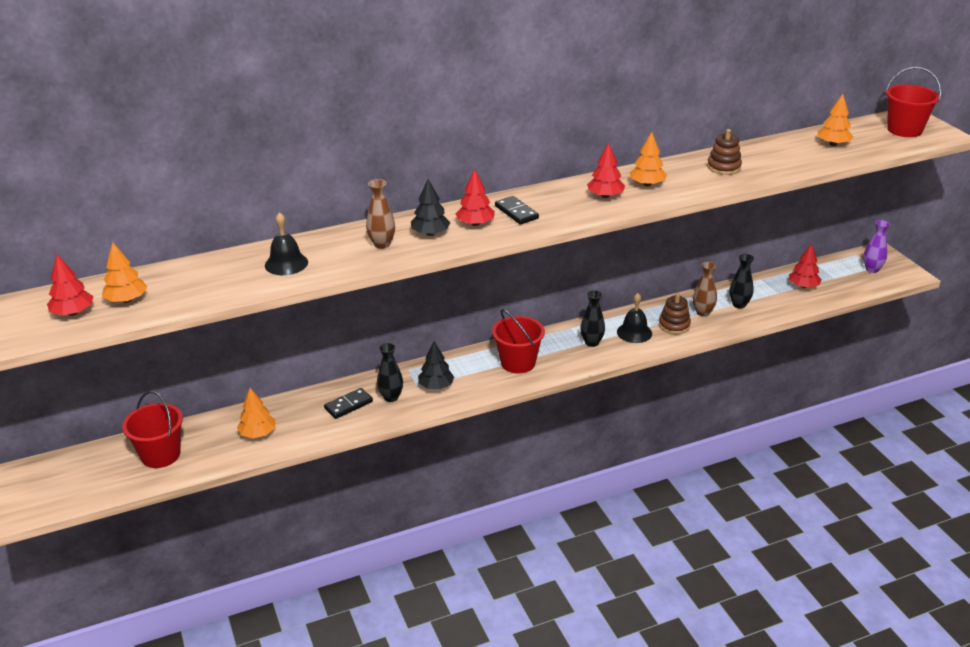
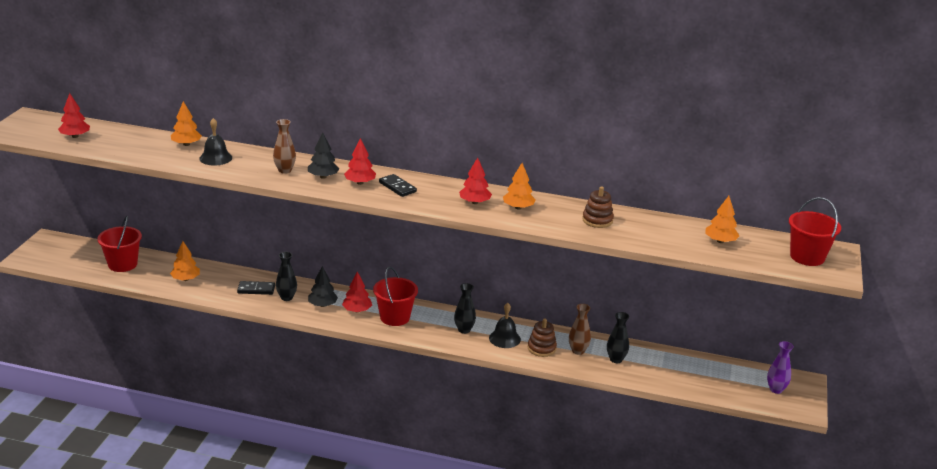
camera: 35 degrees right, 5 degrees down
orange tree [102,242,147,303] -> orange tree moved to [171,101,202,146]
black domino [495,196,539,224] -> black domino turned 45 degrees counterclockwise [379,174,417,197]
red tree [789,244,822,288] -> red tree moved to [342,272,372,313]

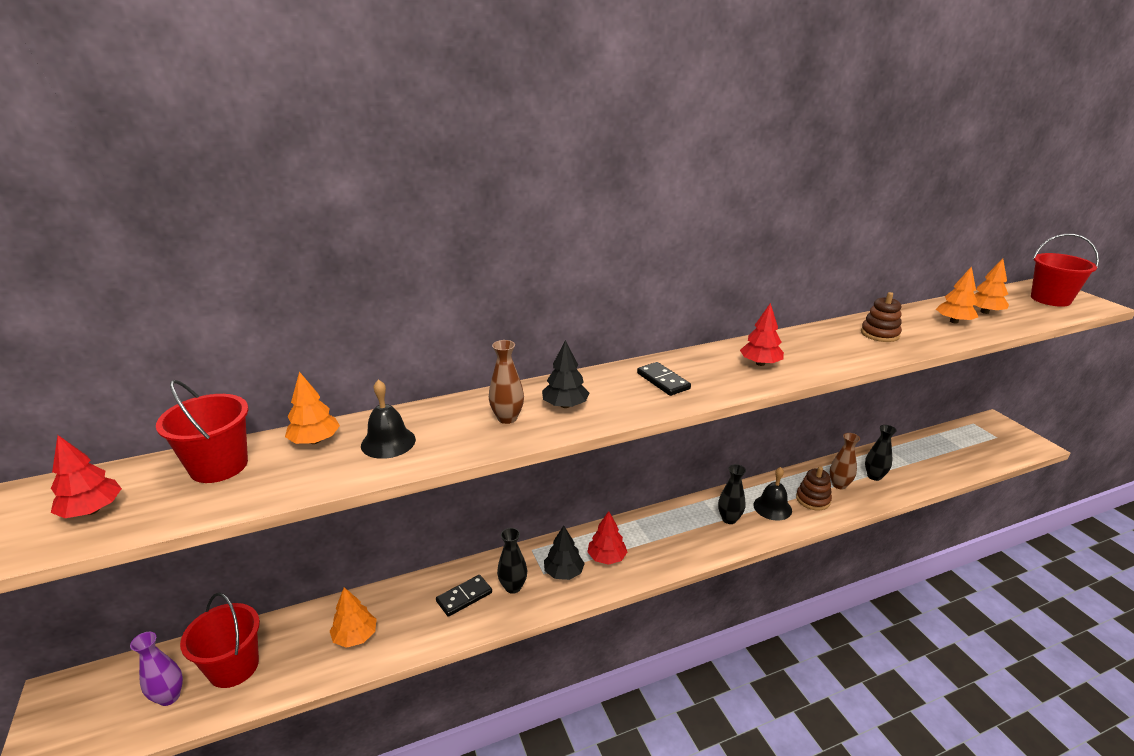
camera: 35 degrees left, 0 degrees up
red tree [344,138,376,185] -> none
red bucket [373,267,418,326] -> red bucket moved to [156,380,248,483]
black domino [379,174,417,197] -> black domino turned 45 degrees clockwise [637,362,691,396]
orange tree [503,163,535,210] -> orange tree moved to [936,266,978,324]
purple vase [767,341,794,394] -> purple vase moved to [130,632,183,706]

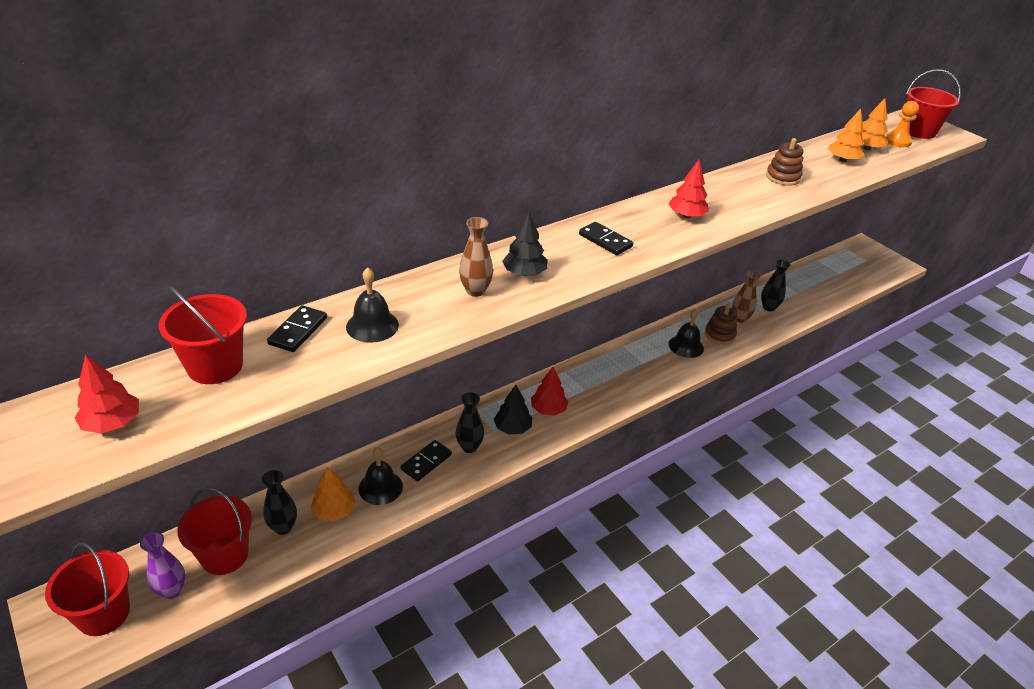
camera: 15 degrees left, 10 degrees up
orange tree [285,372,340,444] -> black domino [267,305,327,352]
black vase [718,464,746,524] -> black vase moved to [262,470,297,535]
none -> red bucket [45,542,130,636]
none -> black bell [359,447,403,505]
none -> orange pawn [885,101,919,147]

